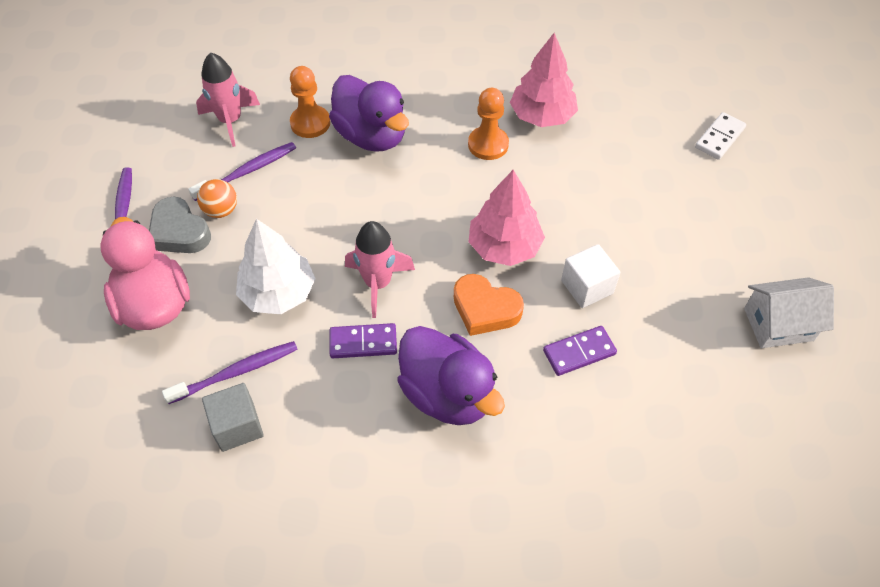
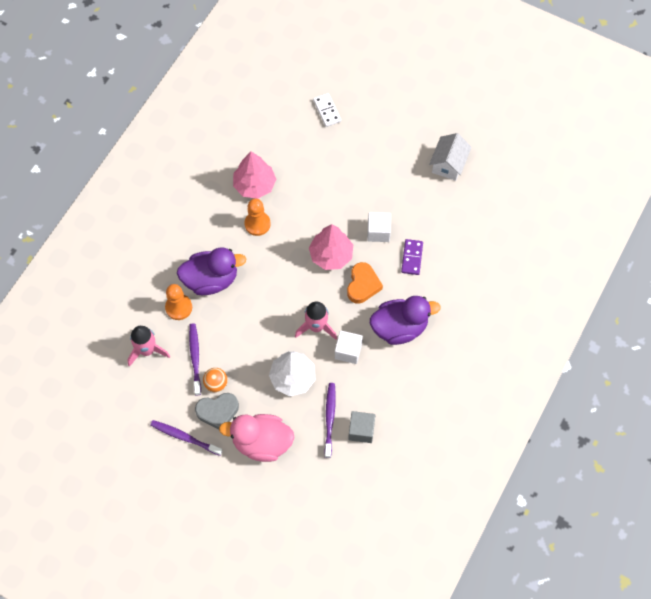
camera: 60 degrees left, 10 degrees up
purple domino [330,323,397,358] -> white cube [335,331,363,364]
orange heart [454,274,524,336] -> orange heart turned 45 degrees counterclockwise [347,262,383,303]

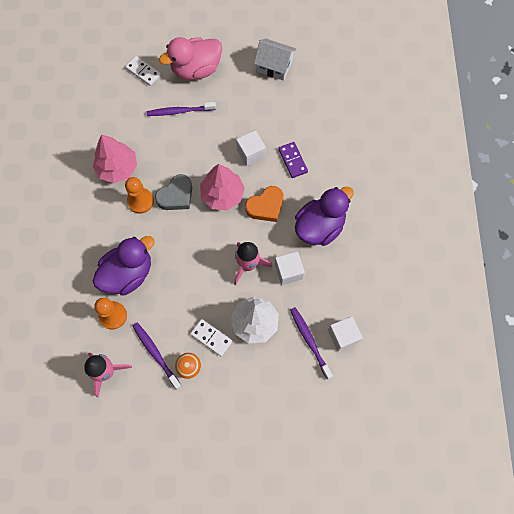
camera: 30 degrees left, 5 degrees up
purple toothbrush [150,420,223,456] -> purple toothbrush moved to [146,102,216,116]
grey heart [195,393,239,430] -> grey heart moved to [155,174,192,210]
pink duck [219,414,295,462] -> pink duck moved to [159,37,222,80]
orange heart [347,262,383,303] -> orange heart turned 75 degrees clockwise [245,186,283,222]
grey cube [348,411,375,443] -> white cube [328,316,363,351]
white house [429,133,472,181] -> white house turned 60 degrees counterclockwise [254,38,296,81]
none -> white domino [190,319,232,356]

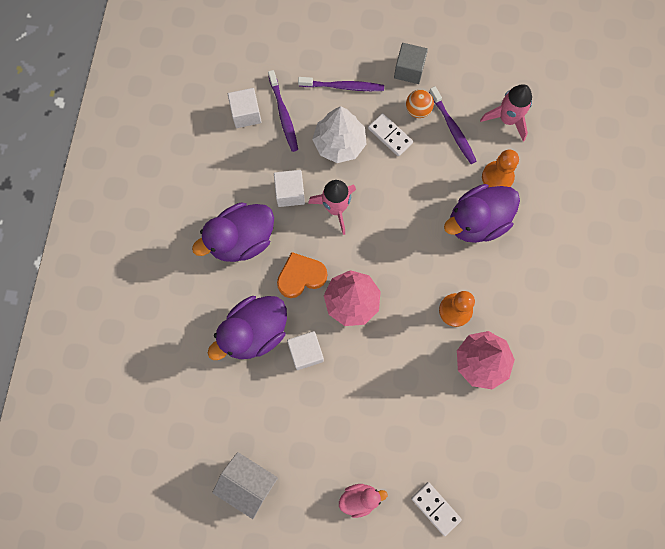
camera: 170 degrees left, 5 degrees up
purple toothbrush [146,102,216,116] -> purple toothbrush moved to [298,77,384,91]
grey heart [155,174,192,210] -> none
pink duck [159,37,222,80] -> pink duck [339,484,388,518], size x0.53
purple domino [278,142,308,178] -> purple duck [208,296,287,360]
none -> grey cube [394,43,428,84]

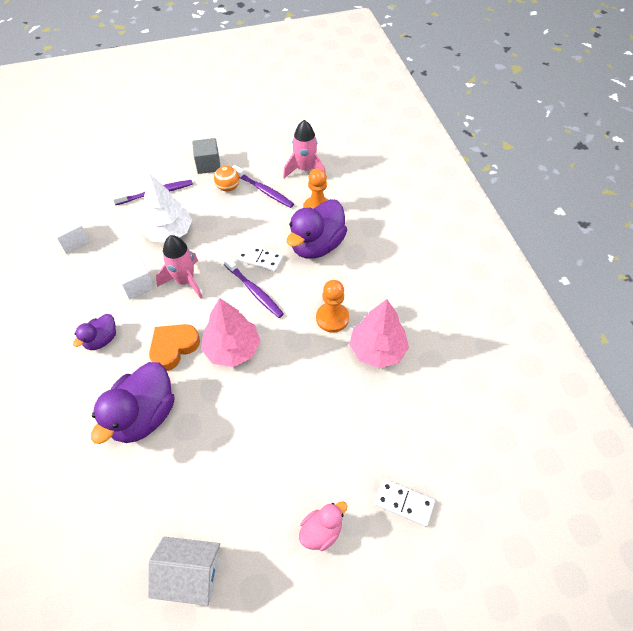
camera: 25 degrees left, 20 degrees down
purple duck [192,202,274,262] -> purple duck [73,314,116,350], size x0.53
purple toothbrush [268,70,298,152] -> purple toothbrush moved to [223,256,284,318]
white cube [287,331,324,370] -> none
white domino [368,113,413,156] -> white domino moved to [237,243,284,272]

